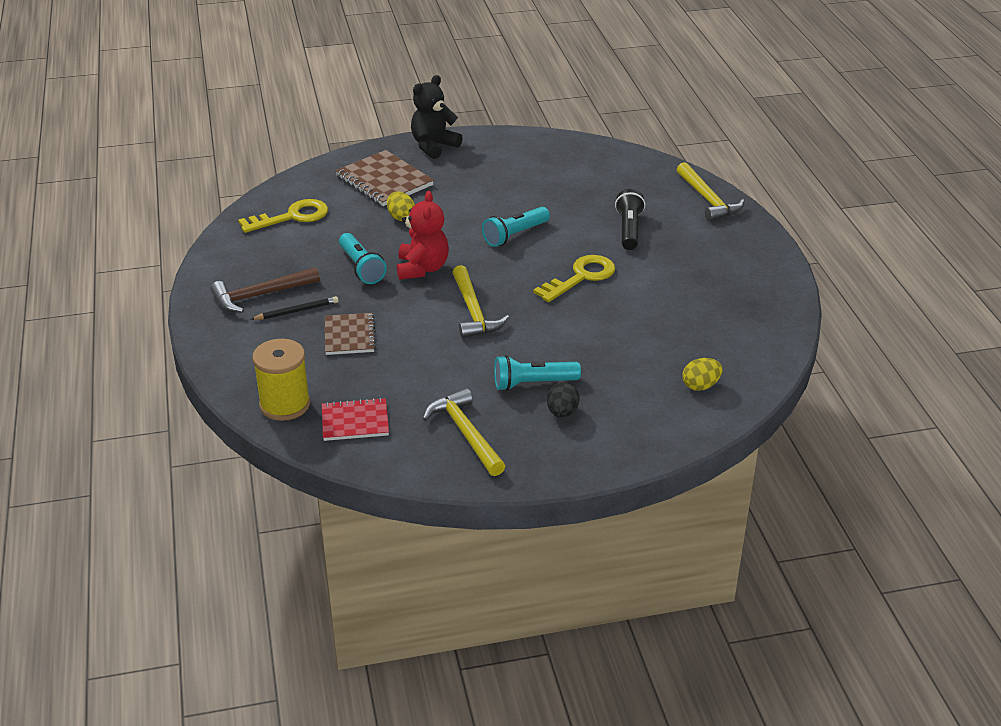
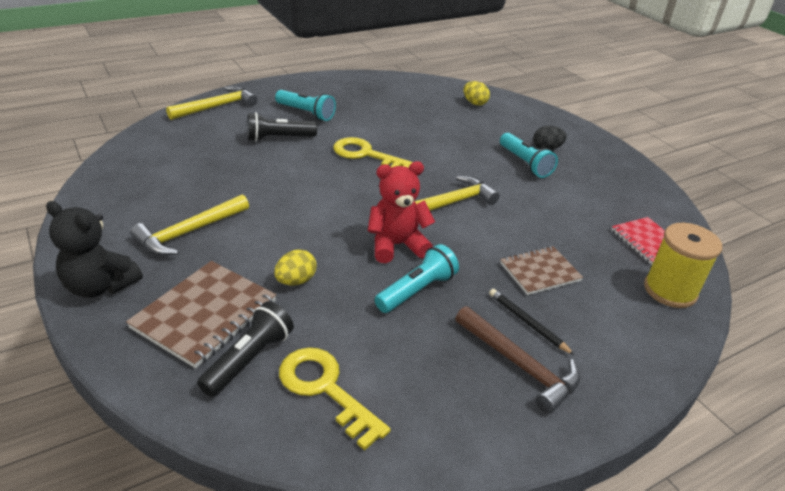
camera: 110 degrees left, 0 degrees up
yellow hammer [423,388,505,476] -> yellow hammer moved to [130,194,249,256]
turquoise flashlight [482,207,550,247] -> turquoise flashlight moved to [275,90,336,121]
none -> black flashlight [197,301,294,397]

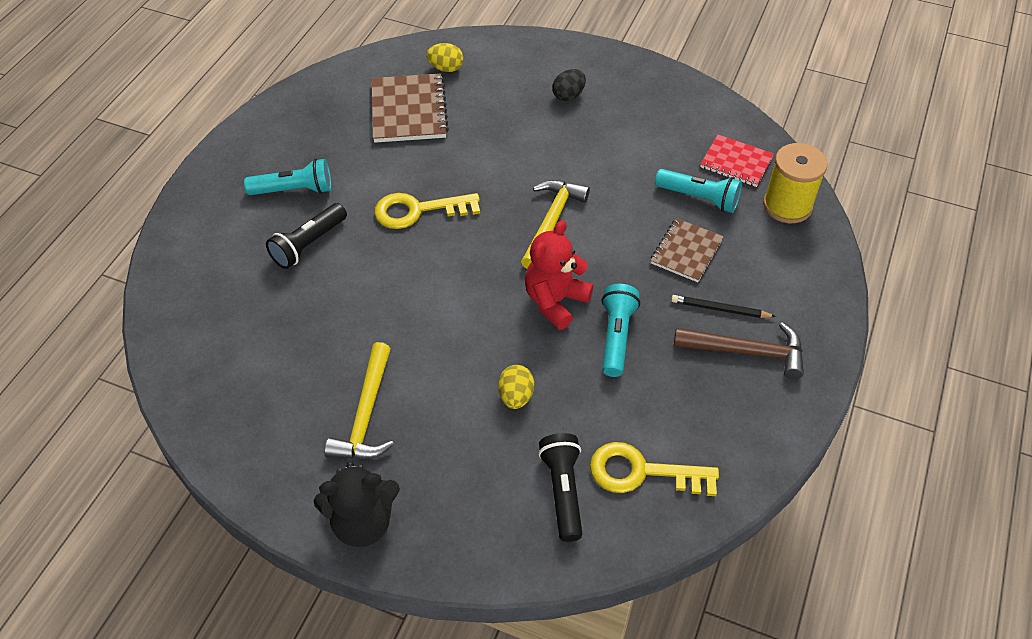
camera: 35 degrees left, 15 degrees up
brown notebook [126,261,276,368] -> brown notebook moved to [371,73,449,143]
yellow hammer [166,86,258,120] -> none
turquoise flashlight [500,133,558,178] -> turquoise flashlight moved to [655,169,742,213]

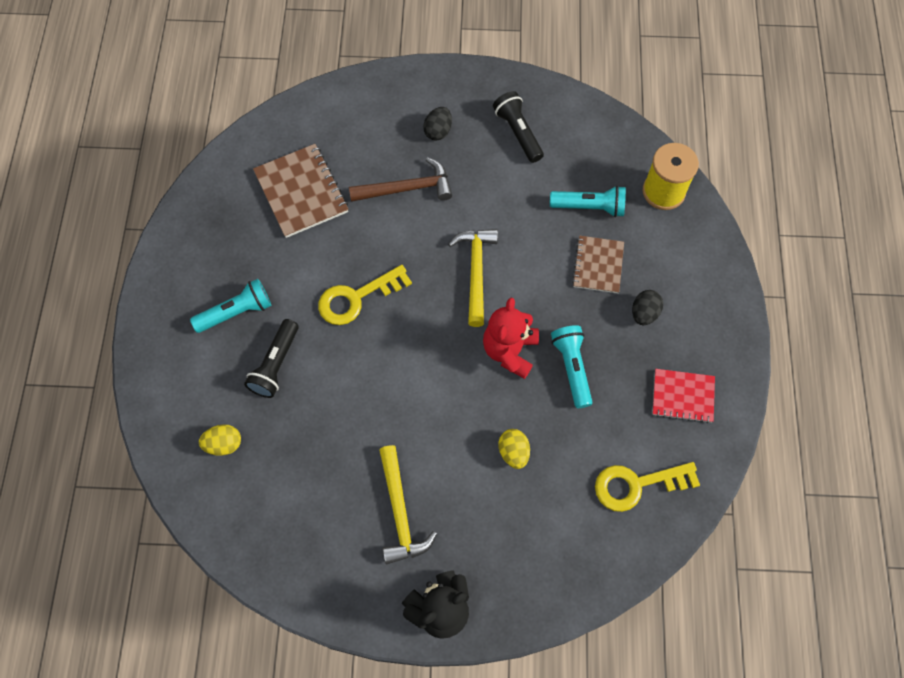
camera: 20 degrees left, 15 degrees up
yellow egg [426,43,463,72] -> yellow egg moved to [199,424,241,456]
black flashlight [538,433,582,542] -> black flashlight moved to [493,91,544,163]
black pencil [671,295,776,318] -> black egg [632,290,663,325]
brown hammer [674,323,804,379] -> brown hammer moved to [349,157,452,202]
red notebook [700,135,774,187] -> red notebook moved to [652,369,715,423]

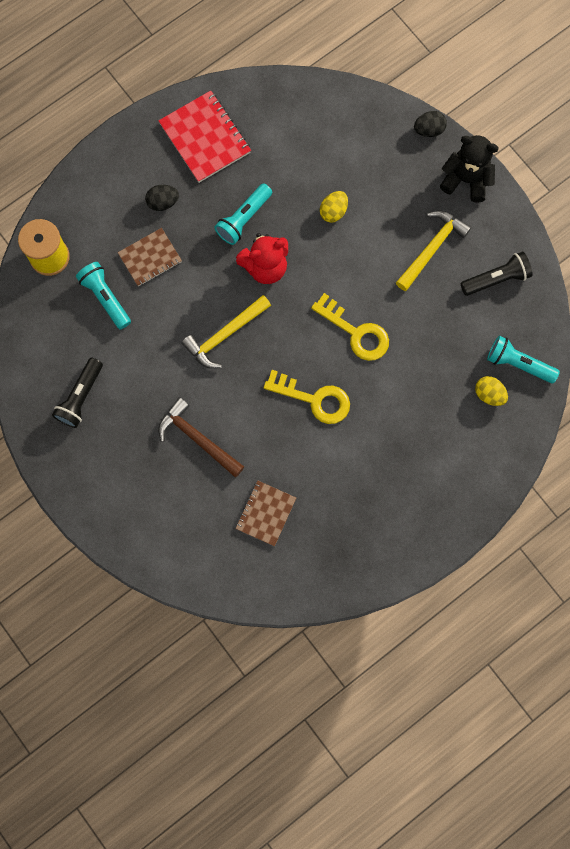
camera: 130 degrees left, 10 degrees up
turquoise flashlight [190,279,271,333] -> turquoise flashlight moved to [487,336,560,383]
black flashlight [244,319,299,398] -> black flashlight moved to [461,252,533,296]
brown notebook [253,144,348,238] -> brown notebook [235,481,296,546], size x0.65
black egg [423,107,452,141] -> black egg moved to [414,111,447,137]
yellow key [595,462,700,512] -> yellow key moved to [311,293,389,361]
red notebook [652,369,715,423] -> red notebook [158,91,251,183], size x1.55

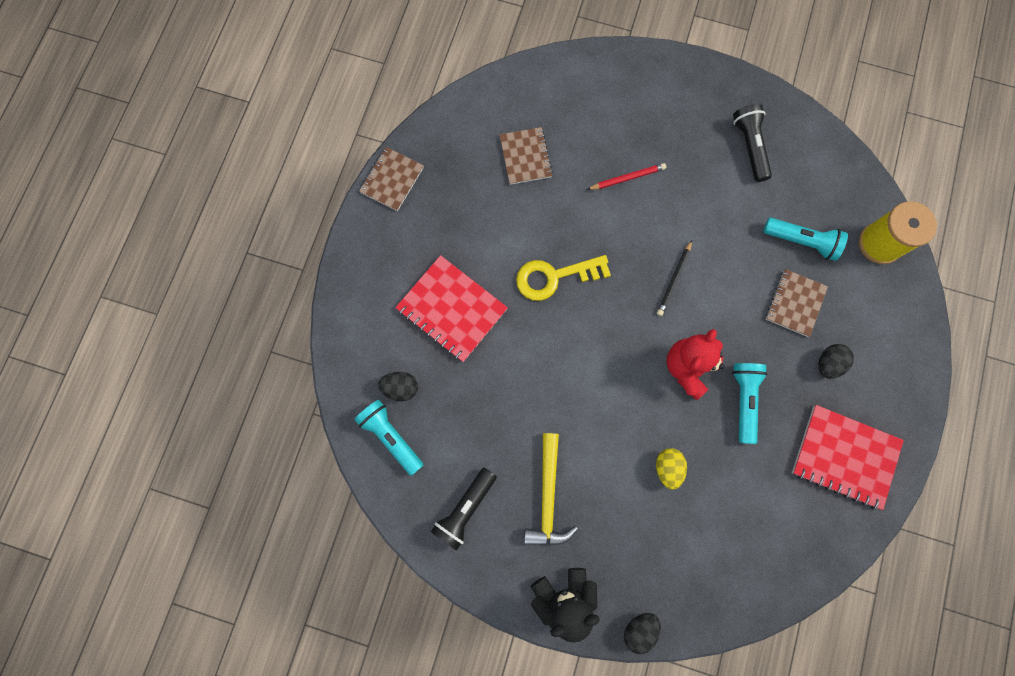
camera: 145 degrees right, 0 degrees up
brown hammer [158,397,244,477] -> red pencil [587,163,666,190]
yellow hammer [181,295,271,369] -> black pencil [657,240,692,316]
yellow key [311,293,389,361] -> none
yellow egg [475,376,508,406] -> black egg [378,372,418,401]
turquoise flashlight [487,336,560,383] -> turquoise flashlight turned 120 degrees counterclockwise [354,400,423,476]
none -> brown notebook [359,147,424,211]
none -> red notebook [395,255,508,362]

